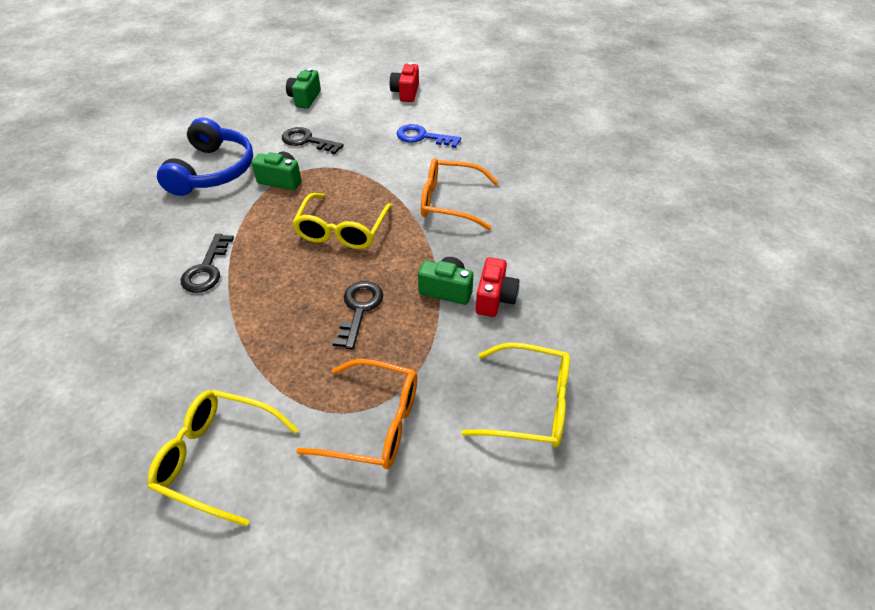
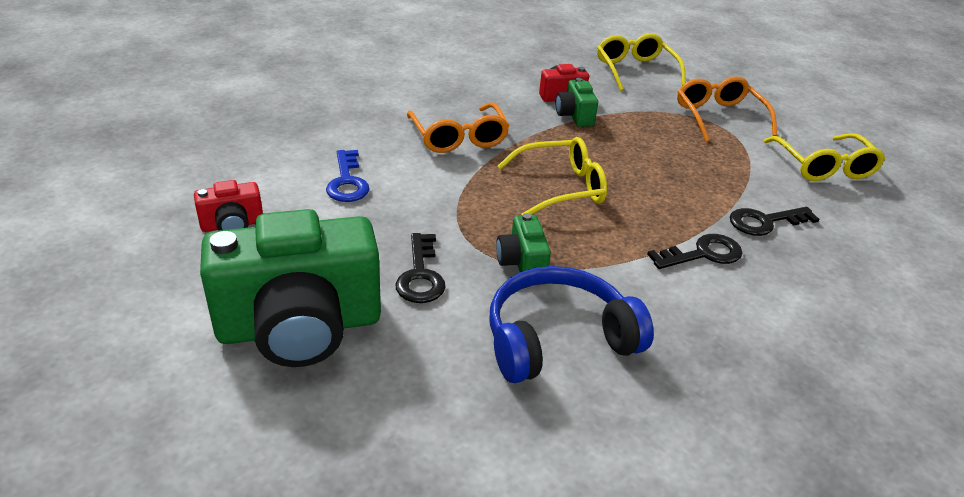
camera: 120 degrees left, 10 degrees down
green camera [286,68,321,109] -> green camera [200,209,381,367], size x2.27
black key [332,281,383,349] -> black key moved to [730,207,820,236]

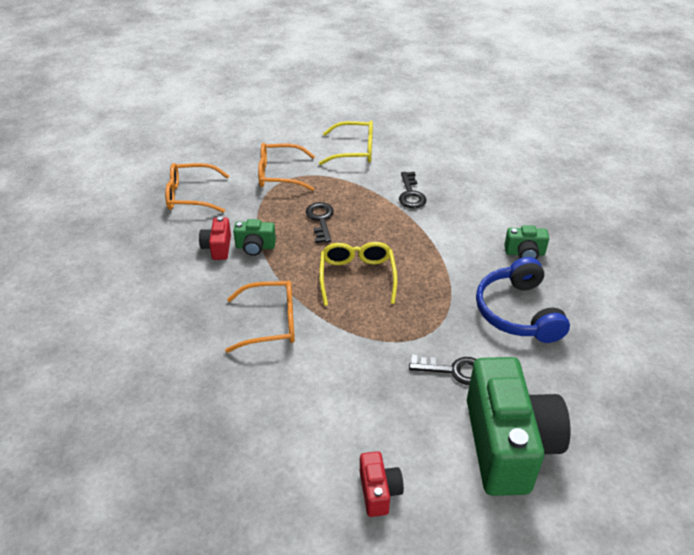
camera: 75 degrees left, 5 degrees up
blue key [326,150,370,202] -> none
green camera [496,213,551,272] -> green camera moved to [504,225,549,259]
yellow glasses [597,33,686,91] -> orange glasses [165,163,229,213]
black key [647,234,742,269] -> black key moved to [305,202,334,243]

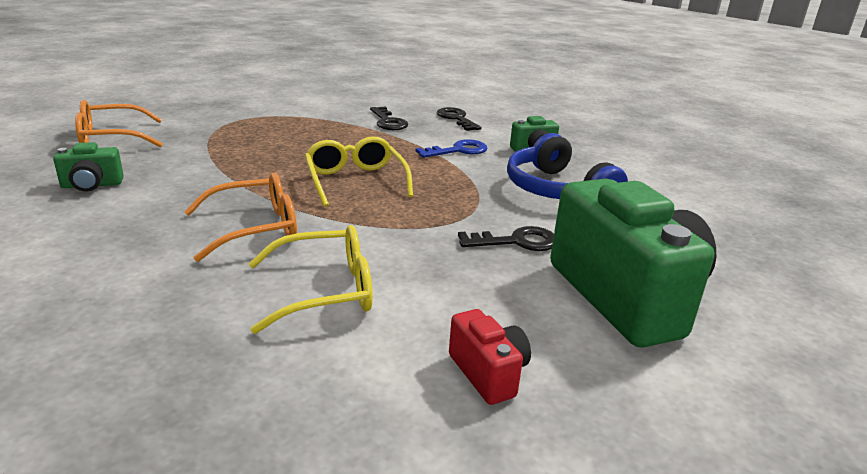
camera: 20 degrees left, 15 degrees down
red camera [199,216,231,260] -> none
green camera [233,219,276,256] -> green camera moved to [53,142,124,191]
orange glasses [258,143,315,191] -> none
black key [305,202,334,243] -> black key moved to [436,107,481,131]
yellow glasses [319,121,373,165] -> yellow glasses moved to [248,225,373,334]
none -> blue key [415,139,488,158]

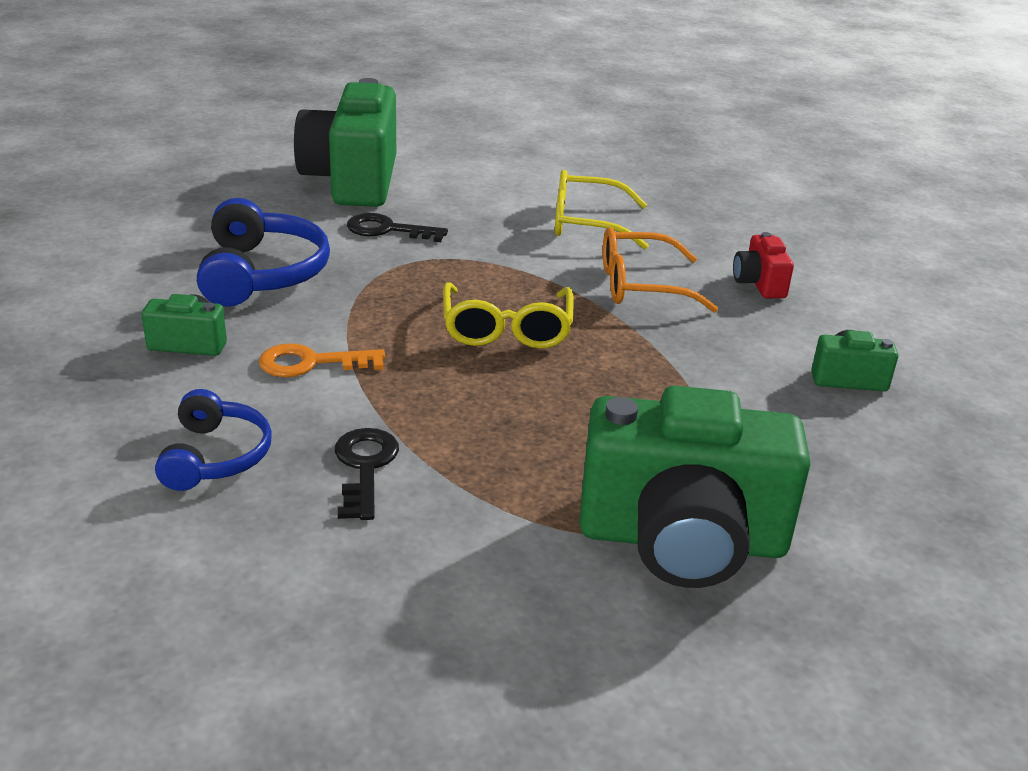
camera: 160 degrees left, 5 degrees up
orange glasses [75,100,163,147] -> none
blue key [415,139,488,158] -> orange key [259,343,385,377]
black key [436,107,481,131] -> blue headphones [155,389,272,491]
red camera [449,309,531,405] -> red camera moved to [733,232,794,298]
none -> green camera [579,386,811,588]

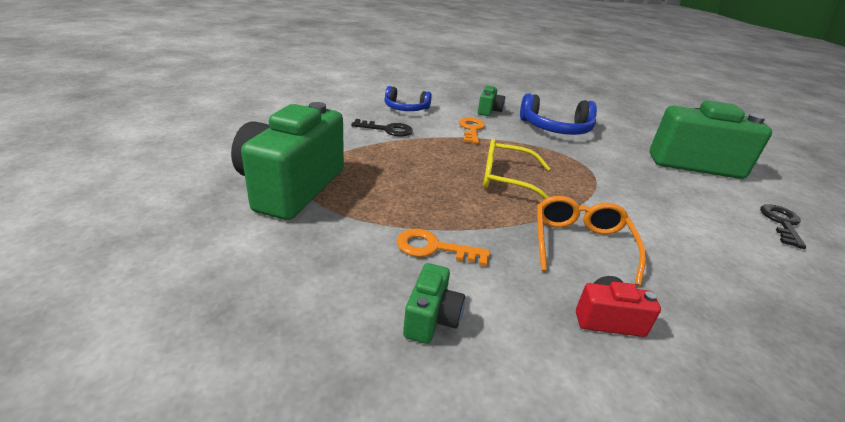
camera: 100 degrees right, 0 degrees up
black key [347,213,448,242] -> black key moved to [760,204,806,249]
yellow glasses [555,170,649,249] -> none
none -> orange key [397,229,490,266]

